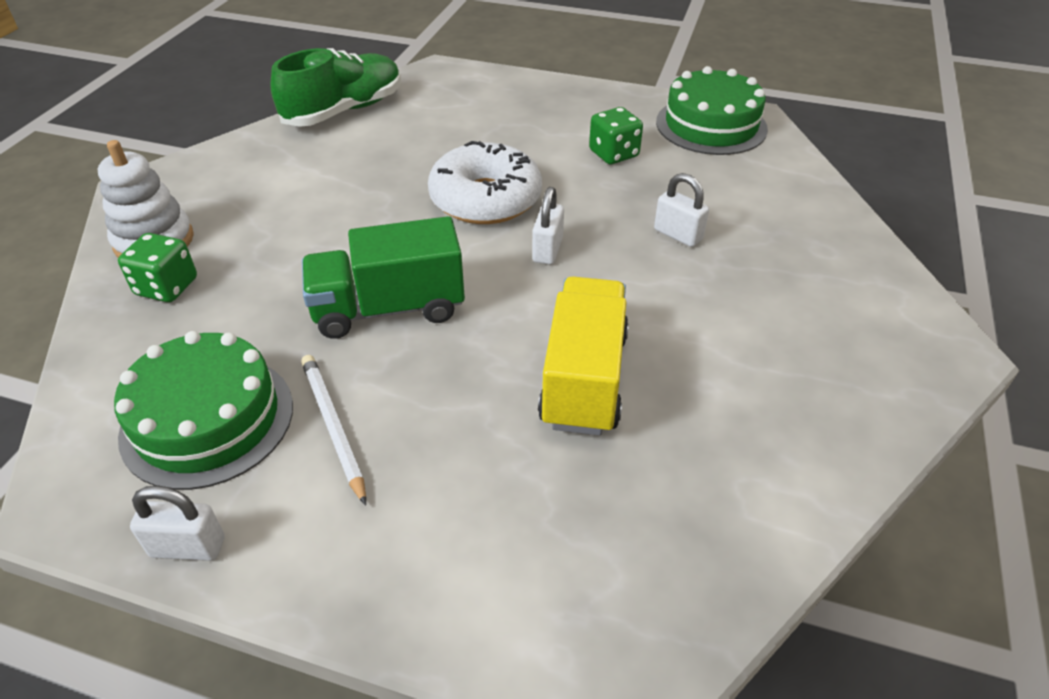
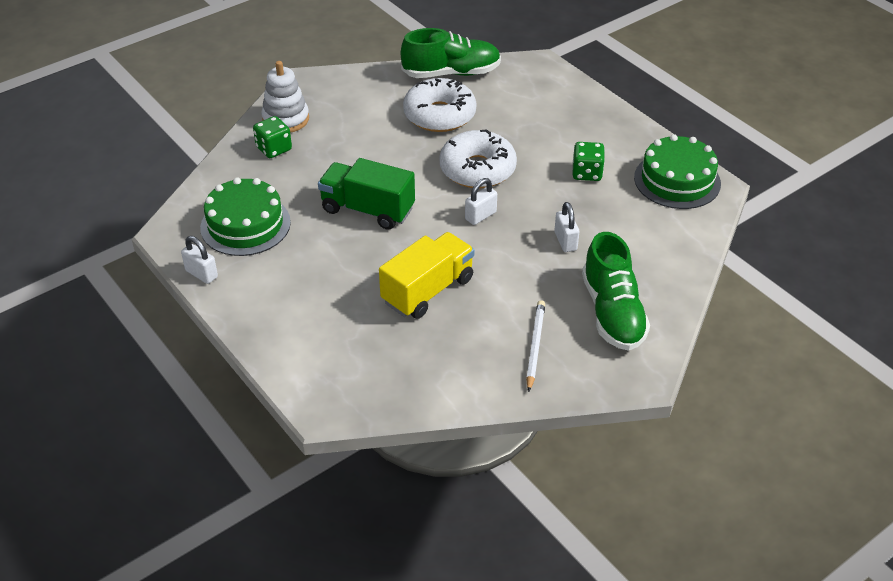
camera: 35 degrees right, 0 degrees up
white pencil [301,355,366,505] -> white pencil moved to [526,300,545,392]
none -> white donut [403,78,476,132]
none -> green shoe [582,232,650,351]

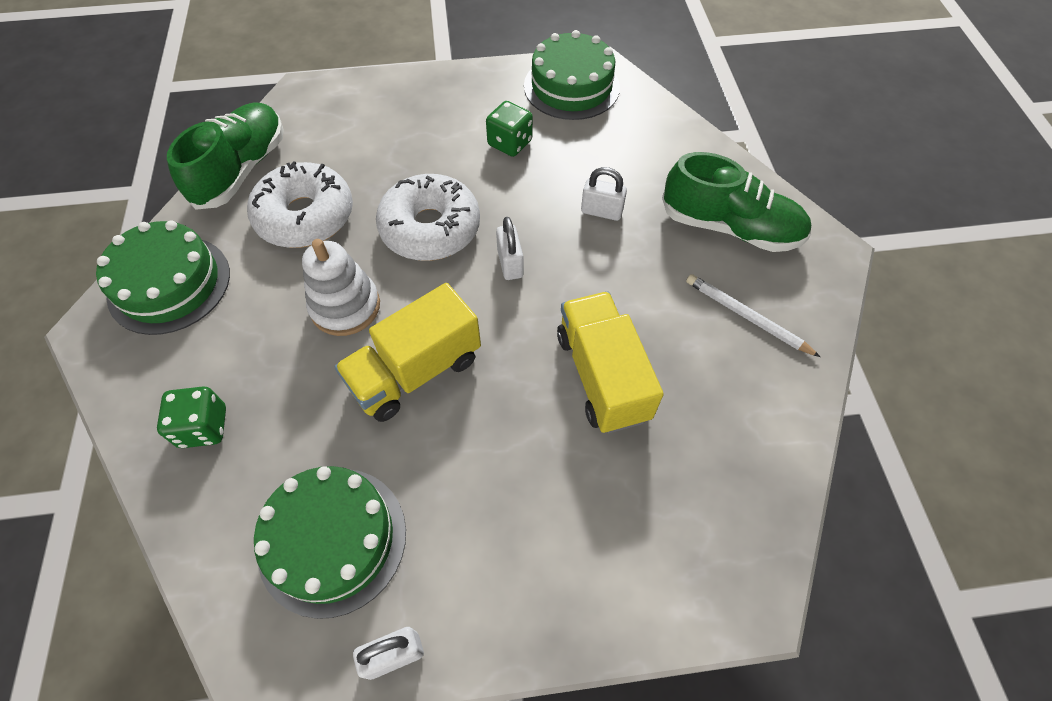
camera: 60 degrees left, 15 degrees up
white stacking toy [261,61,309,133] -> white stacking toy moved to [302,239,380,336]
green truck [318,158,415,230] -> yellow truck [334,283,481,422]
none -> green cake [96,220,230,335]

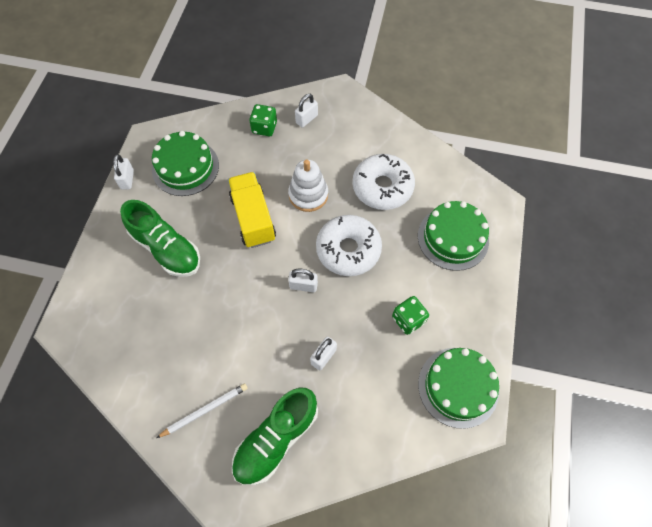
camera: 110 degrees right, 5 degrees up
green cake [96,220,230,335] -> green cake moved to [418,201,489,271]
green shoe [167,102,284,210] -> green shoe moved to [120,200,200,277]
yellow truck [557,292,664,433] -> none
none -> white padlock [295,94,318,128]

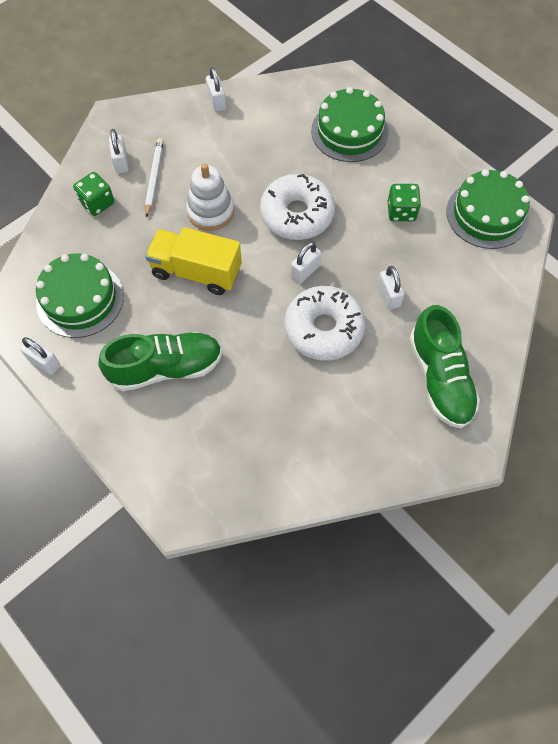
camera: 55 degrees left, 0 degrees up
white pencil [156,383,248,438] -> white pencil moved to [145,138,164,218]
white donut [352,154,415,210] -> white donut moved to [284,286,366,361]
none -> white padlock [206,67,226,112]

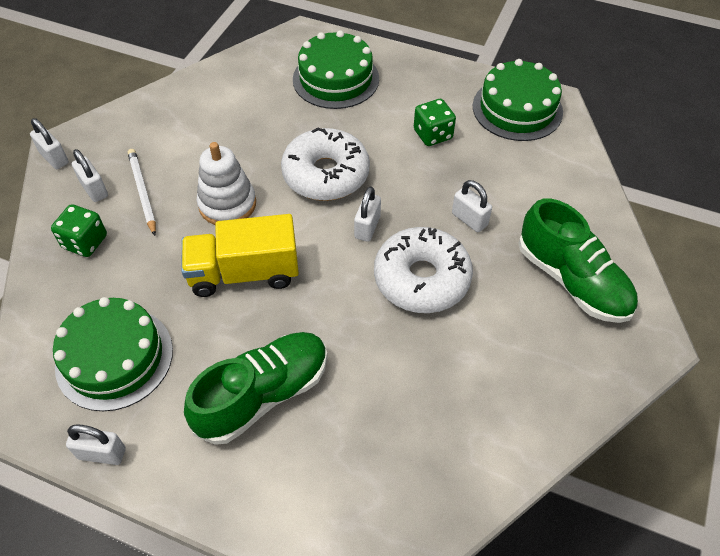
camera: 25 degrees left, 10 degrees down
white padlock [206,67,226,112] -> white padlock moved to [30,118,69,169]

